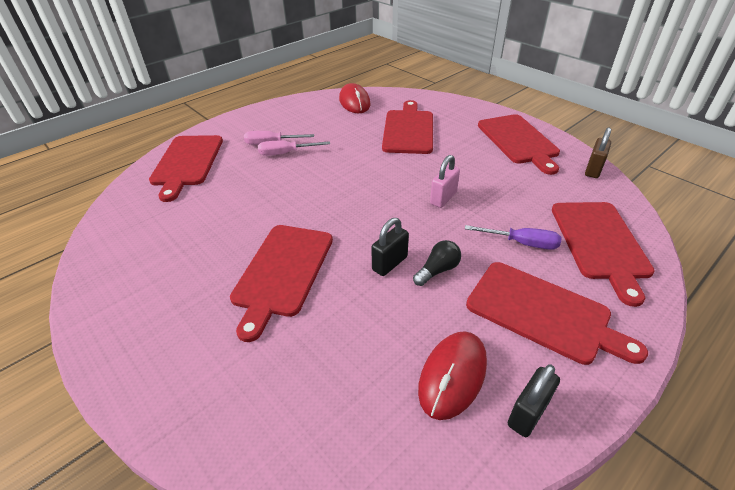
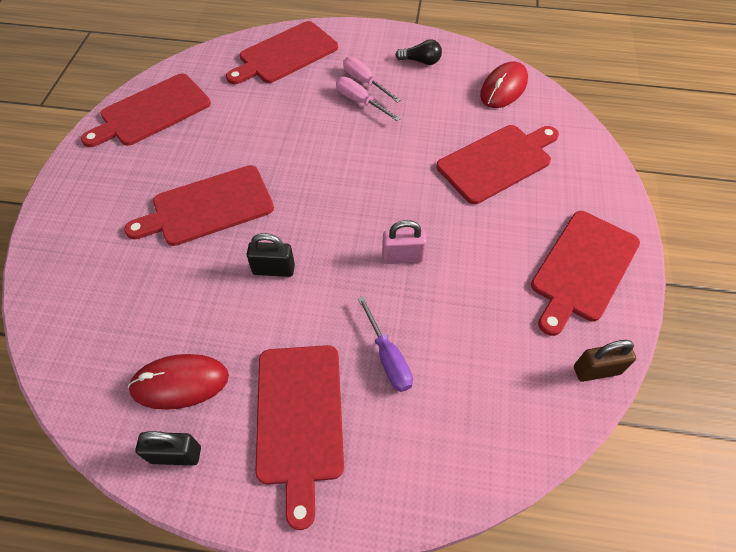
camera: 50 degrees right, 15 degrees up
black light bulb [413,240,461,286] -> black light bulb moved to [395,39,442,65]
red cutting board [552,202,655,307] -> red cutting board moved to [81,74,211,147]

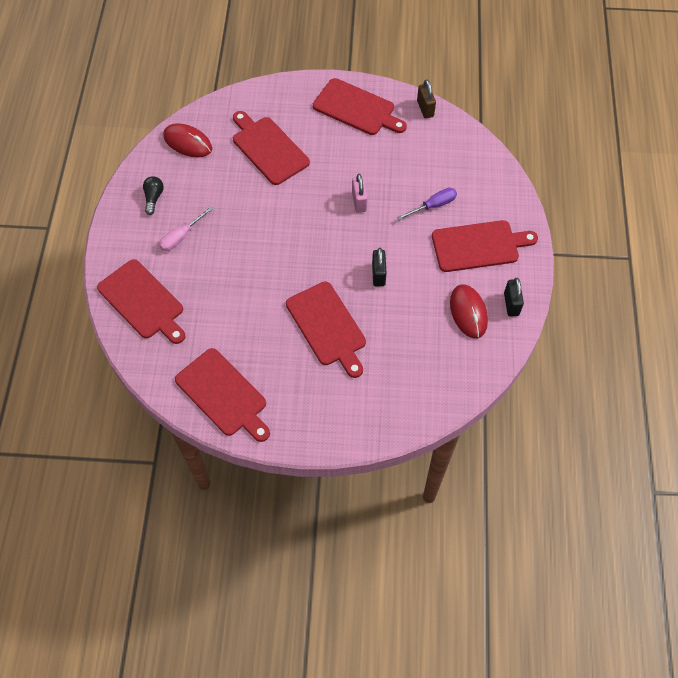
camera: 95 degrees left, 5 degrees up
pink screwdriver [336,77,401,121] -> none

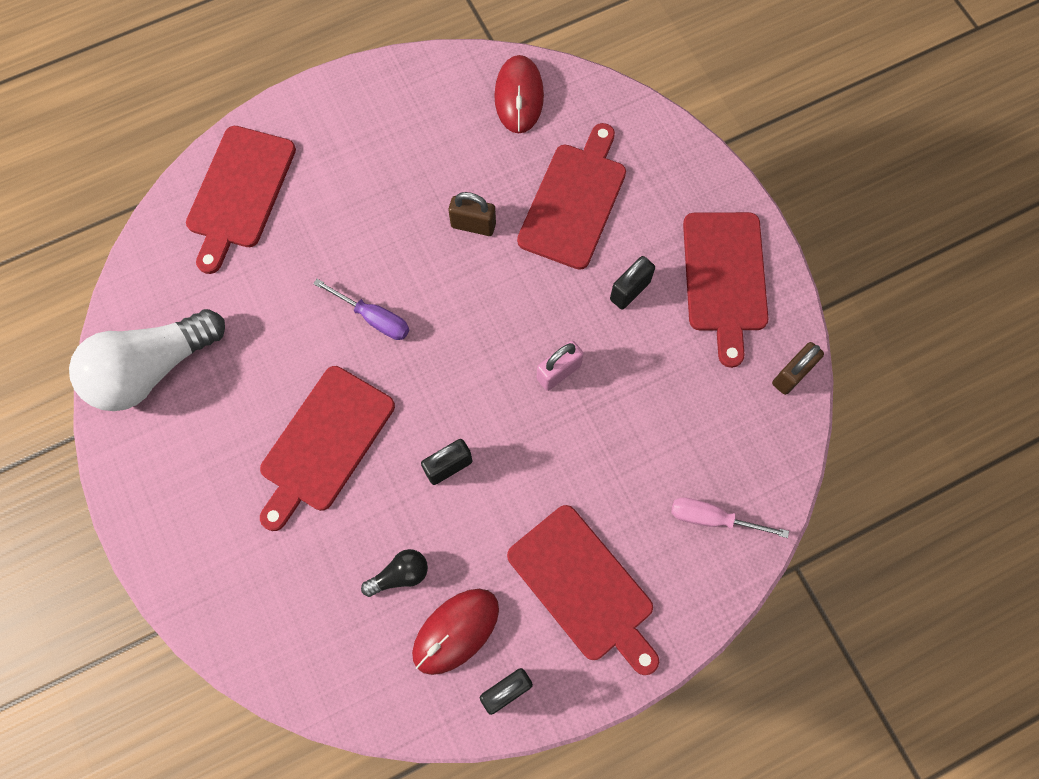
camera: 60 degrees right, 10 degrees up
black light bulb [143,176,164,215] -> black light bulb moved to [361,549,428,597]
pink screwdriver [159,206,214,251] -> pink screwdriver moved to [671,497,789,538]
red cutting board [175,348,270,442] -> white light bulb [69,309,225,411]
purple screwdriver [397,188,457,220] -> purple screwdriver moved to [313,279,409,340]
none -> brown padlock [448,192,496,236]
none -> black padlock [610,256,655,310]

